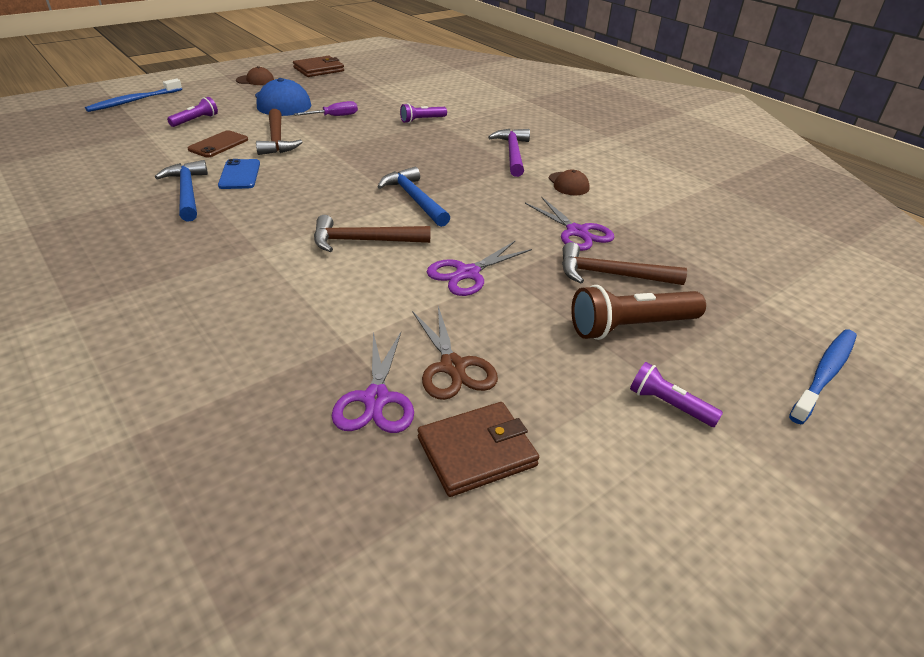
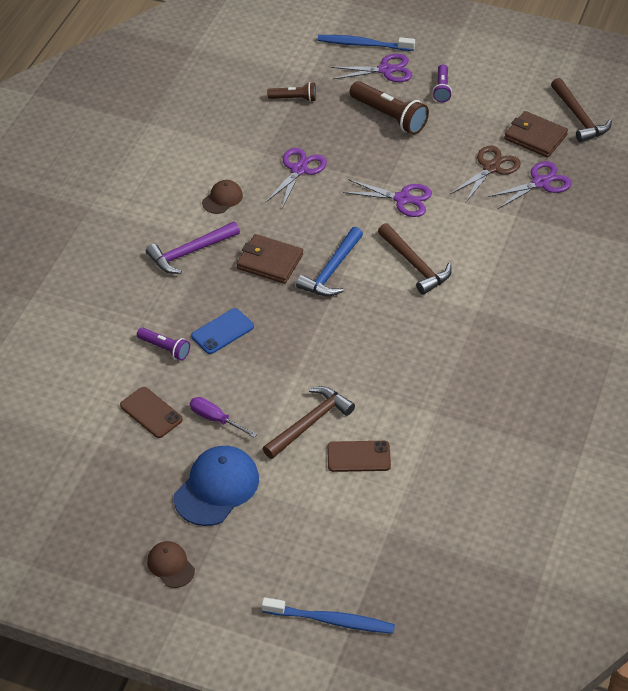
camera: 120 degrees left, 10 degrees up
blue hammer [155,160,208,222] -> none
purple flashlight [167,97,218,127] -> none
blue phone [218,159,260,189] -> blue phone moved to [191,308,254,354]
brown wallet [293,56,344,77] -> brown wallet moved to [236,234,303,284]
brown hammer [562,242,687,285] -> brown hammer moved to [551,78,612,142]
none -> brown phone [120,387,183,438]
none -> brown flashlight [267,82,316,102]
none -> purple scissors [331,54,412,82]

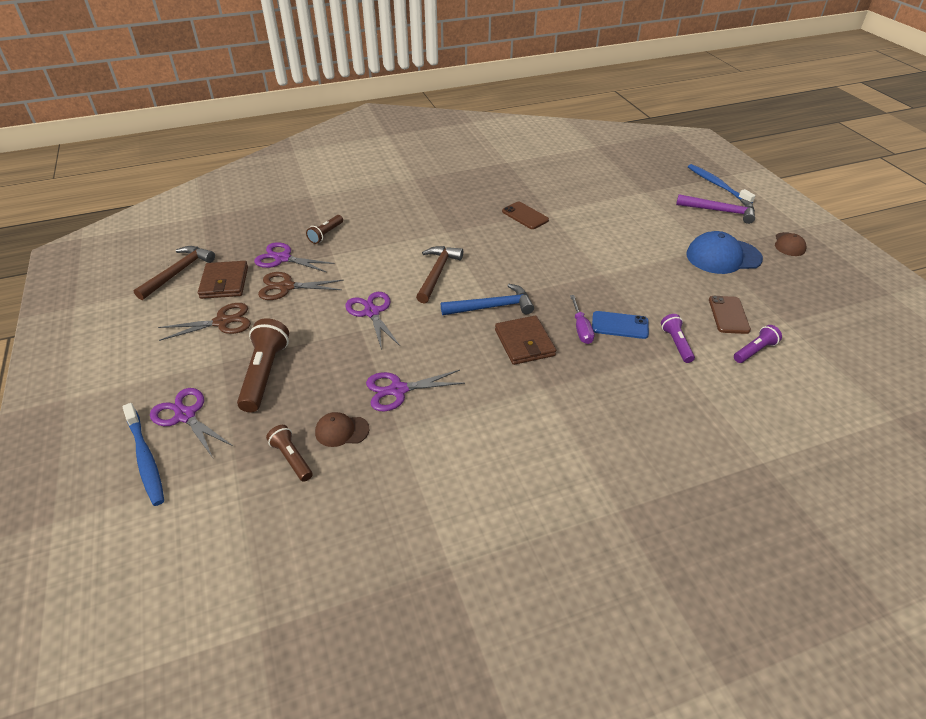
camera: 130 degrees left, 5 degrees down
purple hammer [146,222,240,274] -> purple hammer moved to [676,194,755,224]
purple screwdriver [190,397,257,438] -> purple screwdriver moved to [570,295,594,344]
brown cap [202,180,243,214] -> brown cap moved to [315,412,369,447]
brown hammer [263,386,355,459] -> none
brown phone [327,441,391,472] -> brown phone moved to [502,202,549,229]
purple flashlight [433,64,452,102] -> purple flashlight moved to [734,325,782,363]
none -> brown scissors [158,303,251,341]
none -> brown flashlight [306,215,343,244]

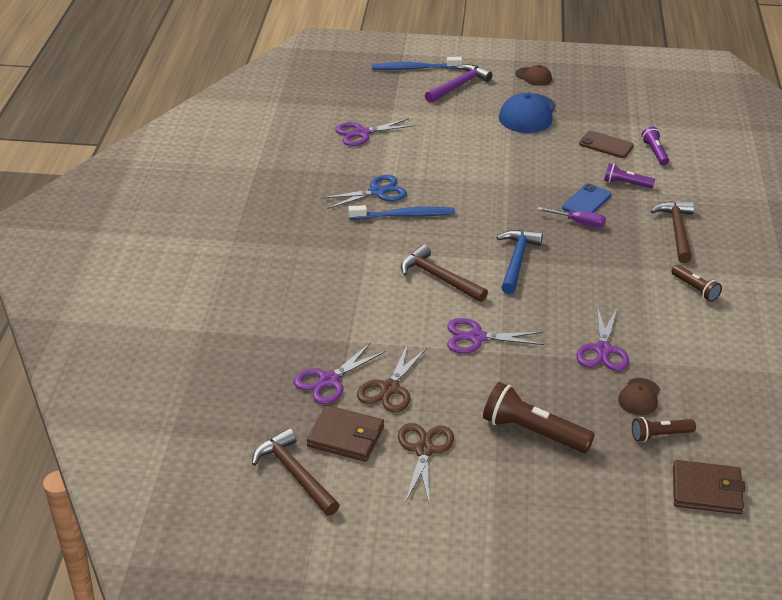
camera: 65 degrees left, 5 degrees down
blue toothbrush [122,403,164,506] -> blue toothbrush moved to [348,205,455,219]
purple scissors [150,388,233,458] -> purple scissors moved to [335,118,415,146]
brown flashlight [306,215,343,244] -> brown flashlight moved to [671,265,722,302]
brown wallet [495,315,556,365] -> brown wallet moved to [673,460,745,514]
brown phone [502,202,549,229] -> blue scissors [321,175,407,209]
none -> brown hammer [651,201,694,263]

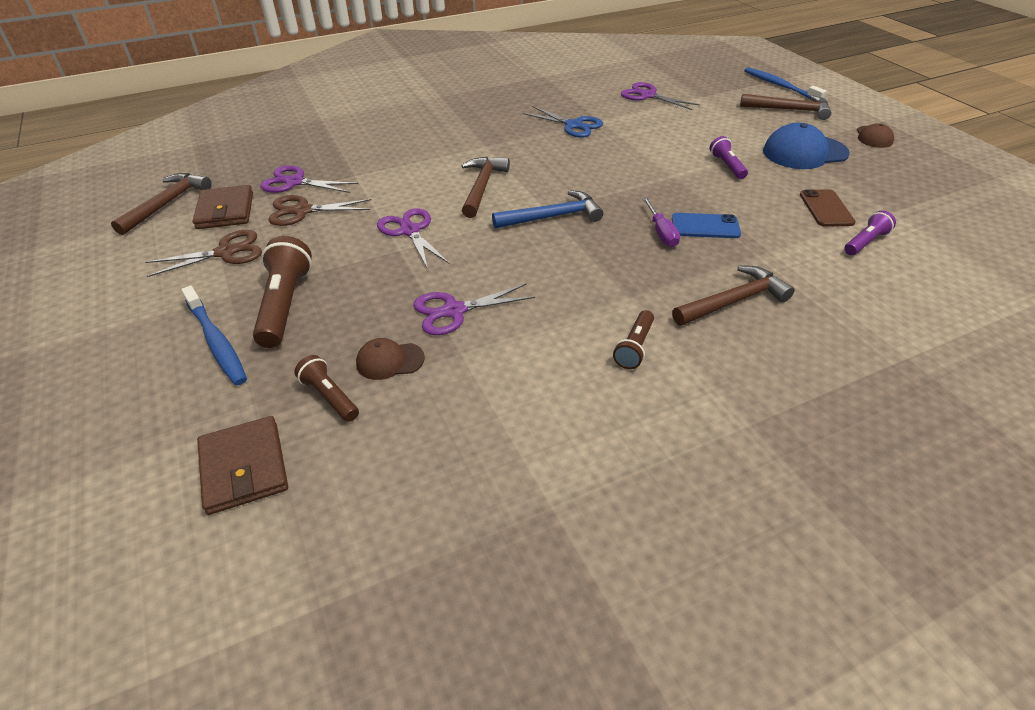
camera: 60 degrees right, 5 degrees up
blue toothbrush [348,205,455,219] -> blue toothbrush moved to [181,286,247,385]
purple hammer [425,64,493,103] -> brown hammer [740,94,832,120]
purple flashlight [604,163,655,188] -> purple flashlight moved to [710,136,748,179]

